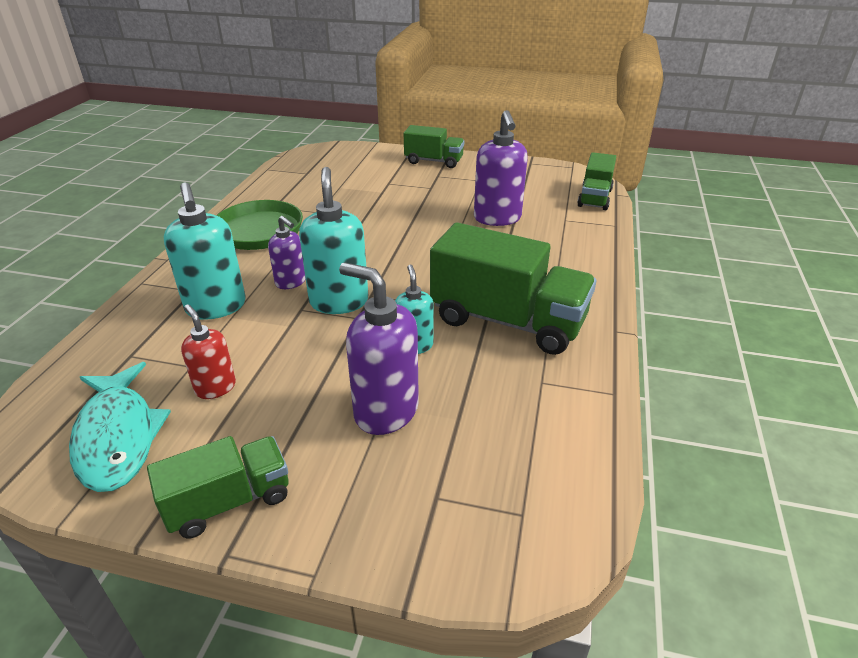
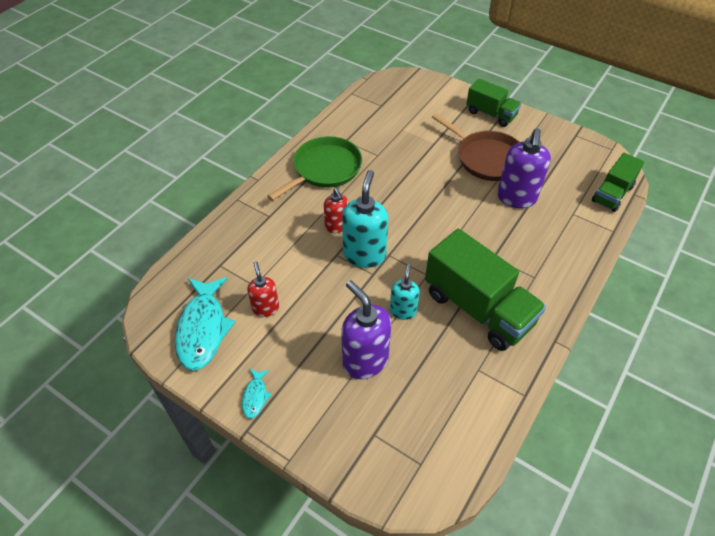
camera: 20 degrees right, 15 degrees up
green truck [147,436,289,538] -> turquoise fish [242,368,272,419]
turquoise soap dispenser [164,182,246,320] -> none
purple soap dispenser [268,216,306,289] -> red soap dispenser [324,188,348,233]
none -> brown pan [432,113,519,181]

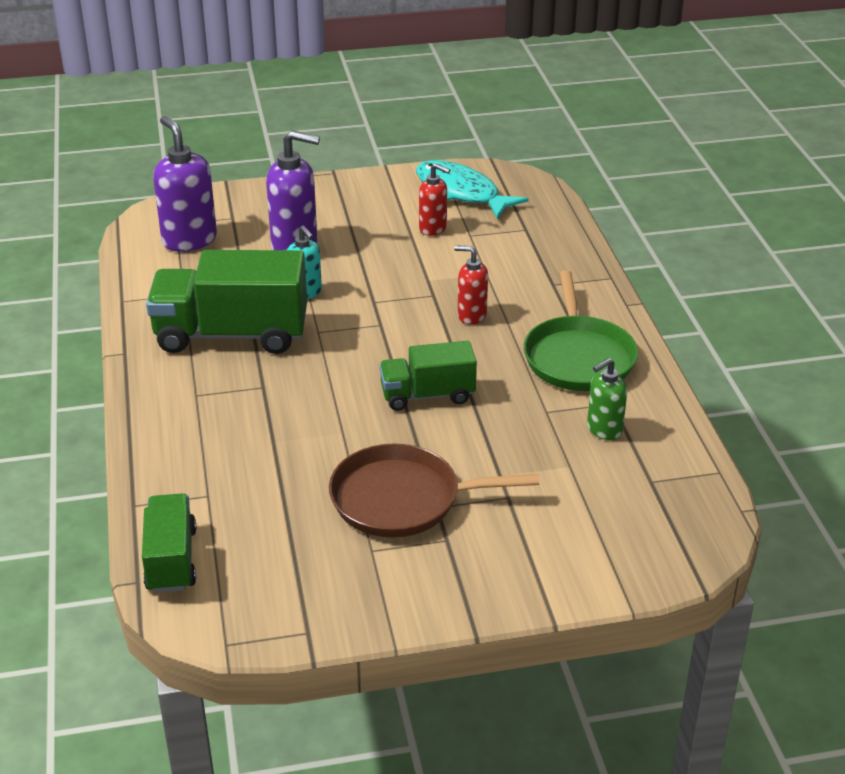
camera: 135 degrees right, 15 degrees down
turquoise fish [242,368,272,419] -> none
turquoise soap dispenser [342,170,388,268] -> none
green truck [466,78,521,127] -> green truck moved to [379,341,477,411]
purple soap dispenser [497,128,551,208] -> purple soap dispenser moved to [153,116,217,252]
none -> green soap dispenser [587,358,627,440]

